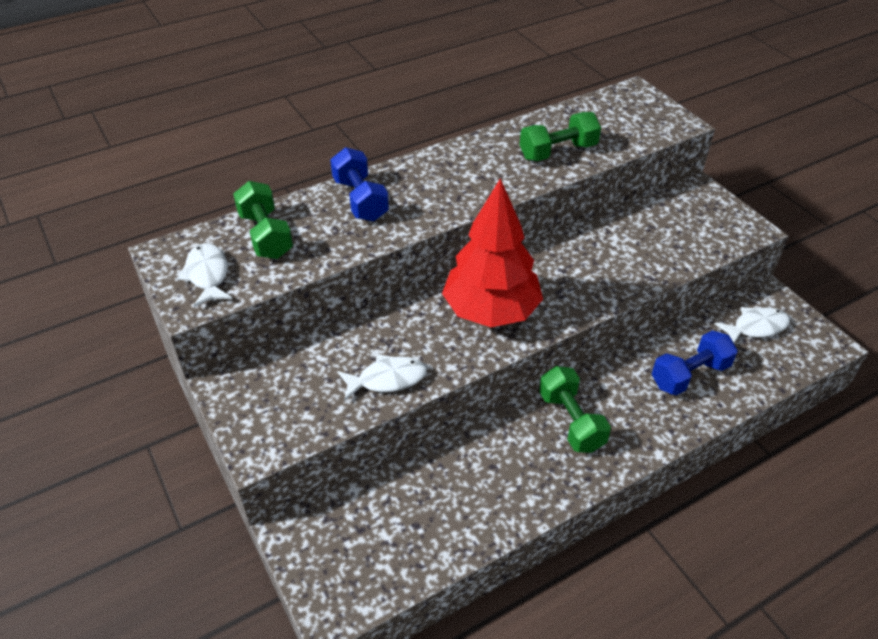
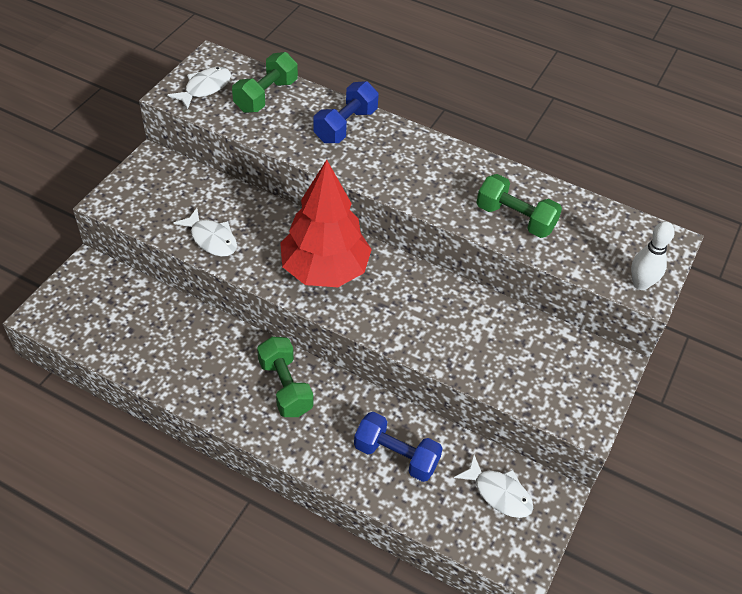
camera: 55 degrees right, 5 degrees up
green dumbbell [539,366,611,453] -> green dumbbell turned 60 degrees counterclockwise [257,337,313,417]
none -> white bowling pin [631,221,675,290]

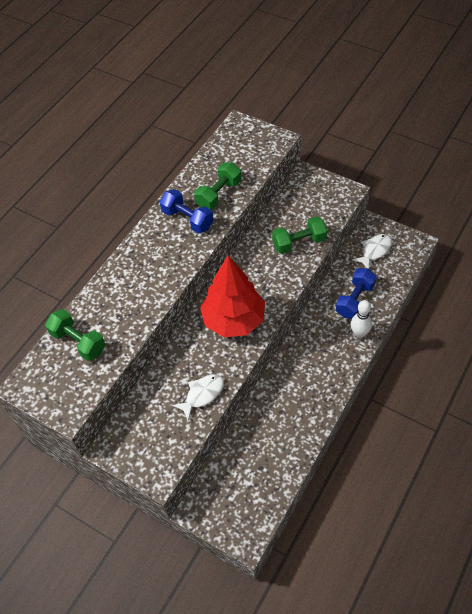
camera: 80 degrees left, 5 degrees up
white fish [167,67,231,110] -> none
green dumbbell [257,337,313,417] -> green dumbbell moved to [272,216,327,254]
blue dumbbell [313,81,379,143] -> blue dumbbell moved to [159,189,214,233]
white bowling pin [631,221,675,290] -> white bowling pin moved to [351,300,372,338]

